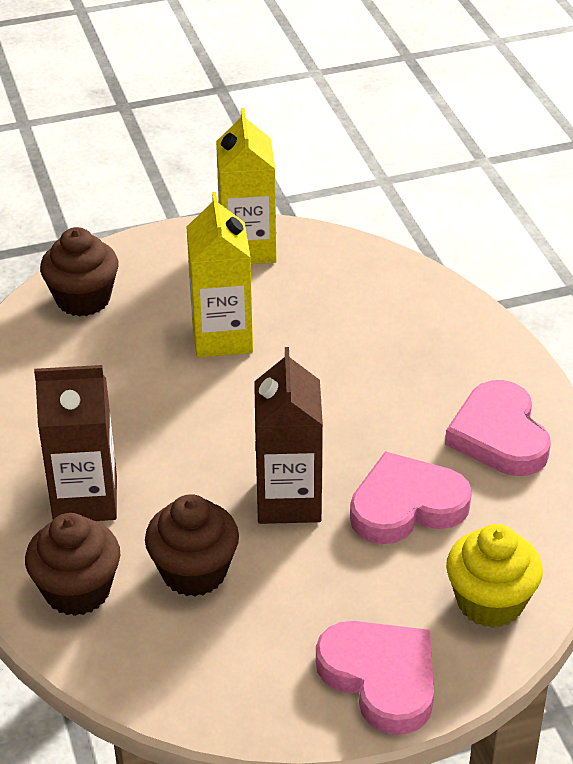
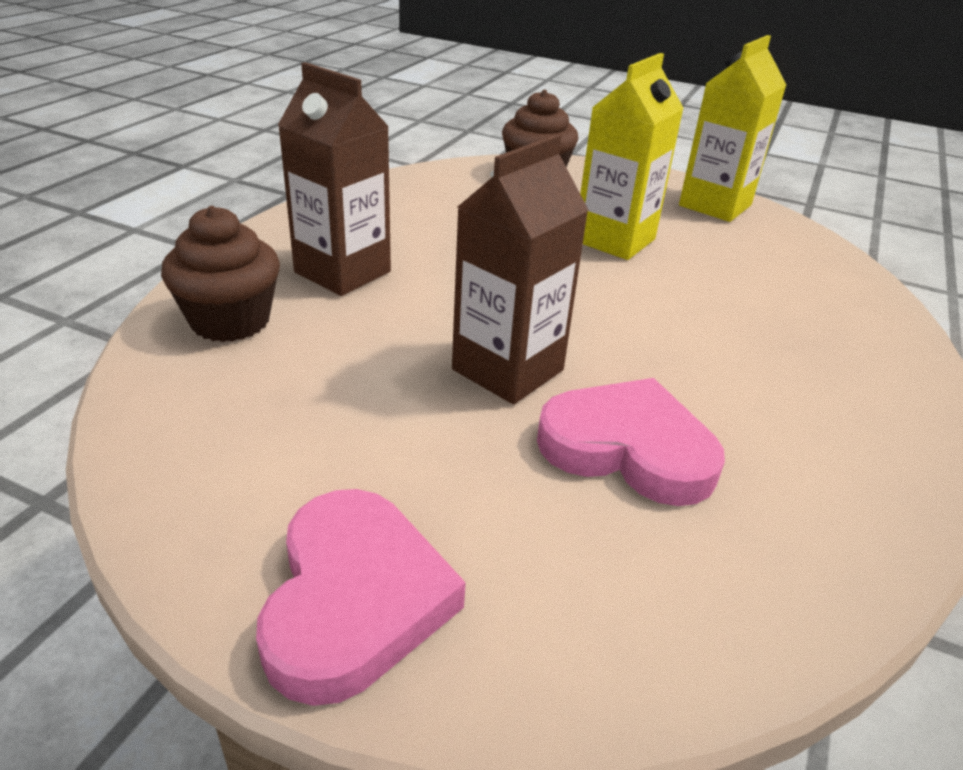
camera: 40 degrees right, 5 degrees down
brown cupcake [145,494,239,597] -> none
pink heart [445,380,551,476] -> none
yellow cupcake [446,524,543,628] -> none

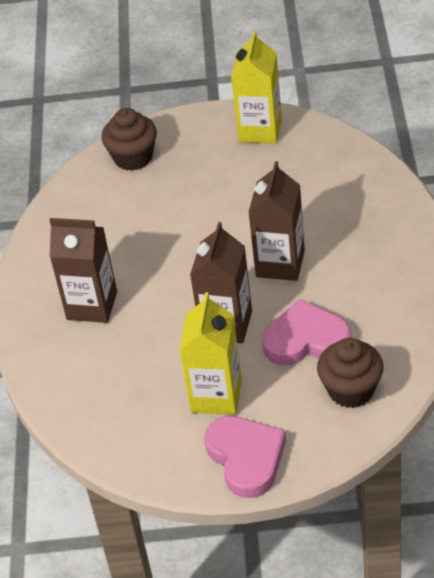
camera: 20 degrees left, 10 degrees up
brown cupcake [161,206,280,342] -> brown cupcake moved to [317,338,384,408]
yellow carton [580,53,684,260] -> yellow carton moved to [179,292,242,415]
none -> brown carton [248,161,305,281]

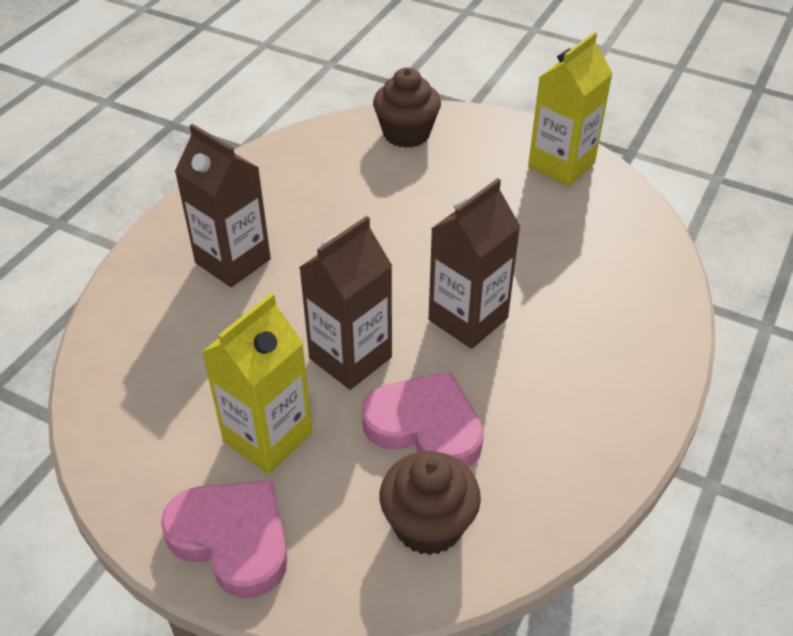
camera: 25 degrees right, 0 degrees up
pink heart [204,416,286,498] -> pink heart turned 60 degrees counterclockwise [161,480,288,598]

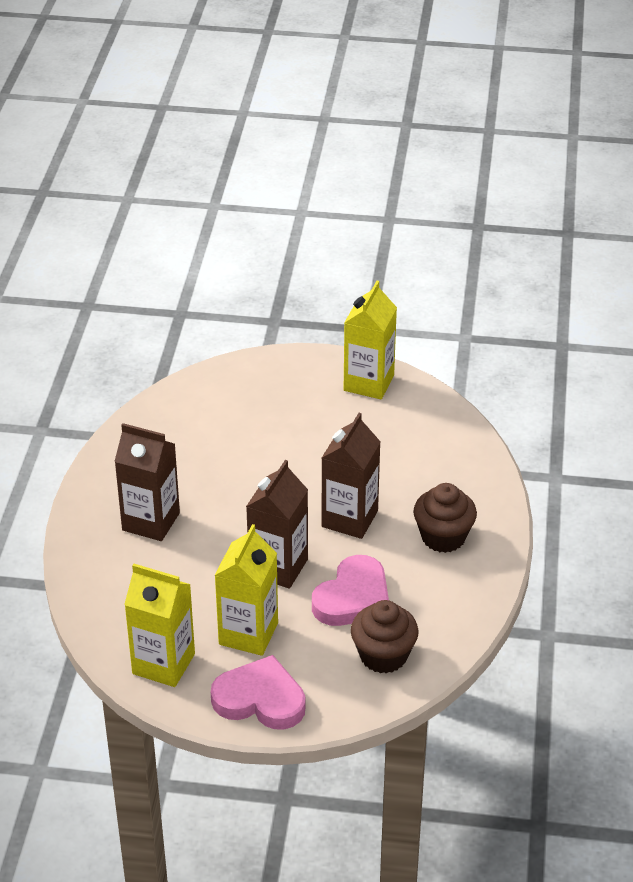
camera: 20 degrees left, 5 degrees down
pink heart [361,371,484,467] -> pink heart turned 120 degrees clockwise [312,555,389,626]
brown cupcake [373,68,441,148] -> brown cupcake moved to [413,483,477,553]
none -> yellow carton [124,564,195,687]

